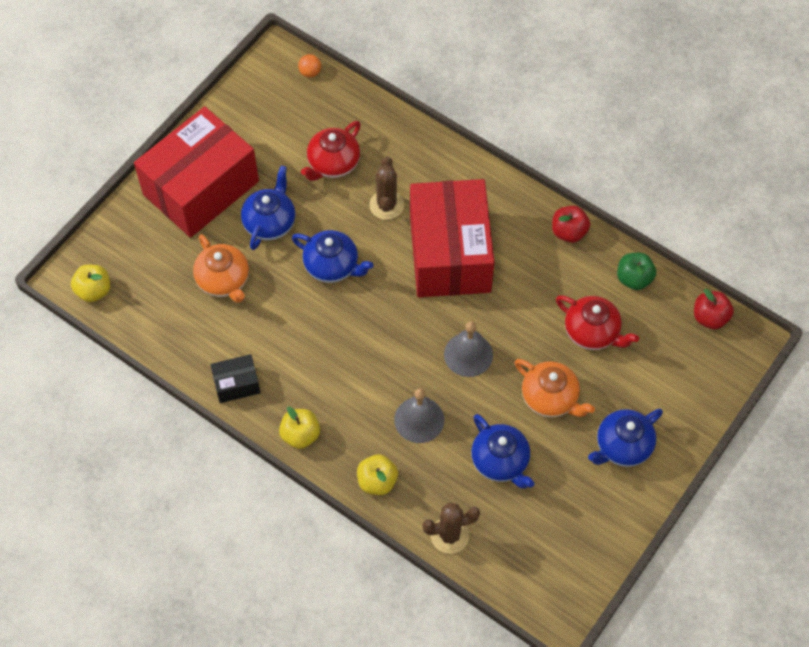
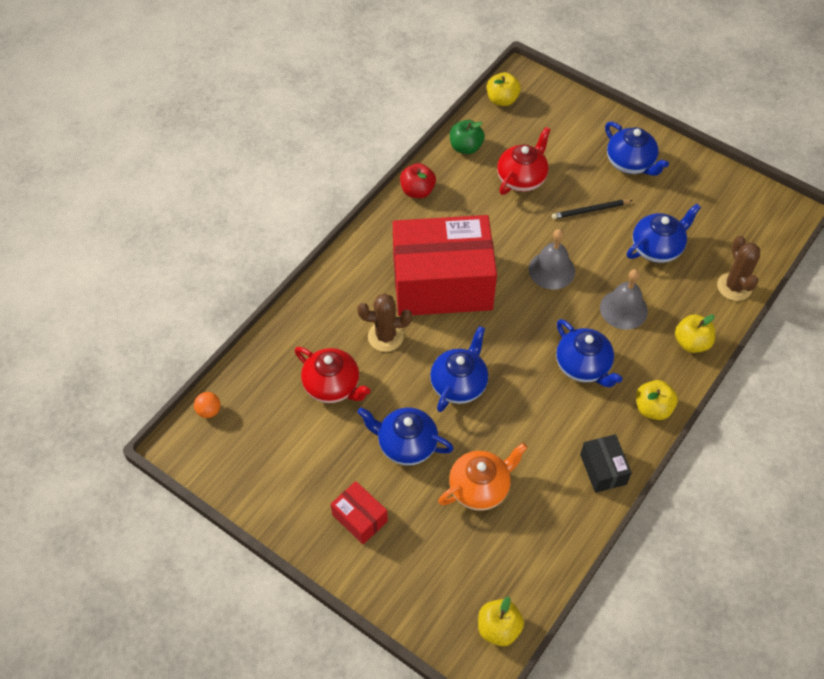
camera: 90 degrees left, 5 degrees down
red box [134,106,259,238] -> red box [331,481,388,544], size x0.42
orange teapot [515,359,595,418] -> black pencil [552,200,633,219]
red apple [694,289,734,329] -> yellow apple [487,72,521,106]
none -> blue teapot [556,319,622,388]

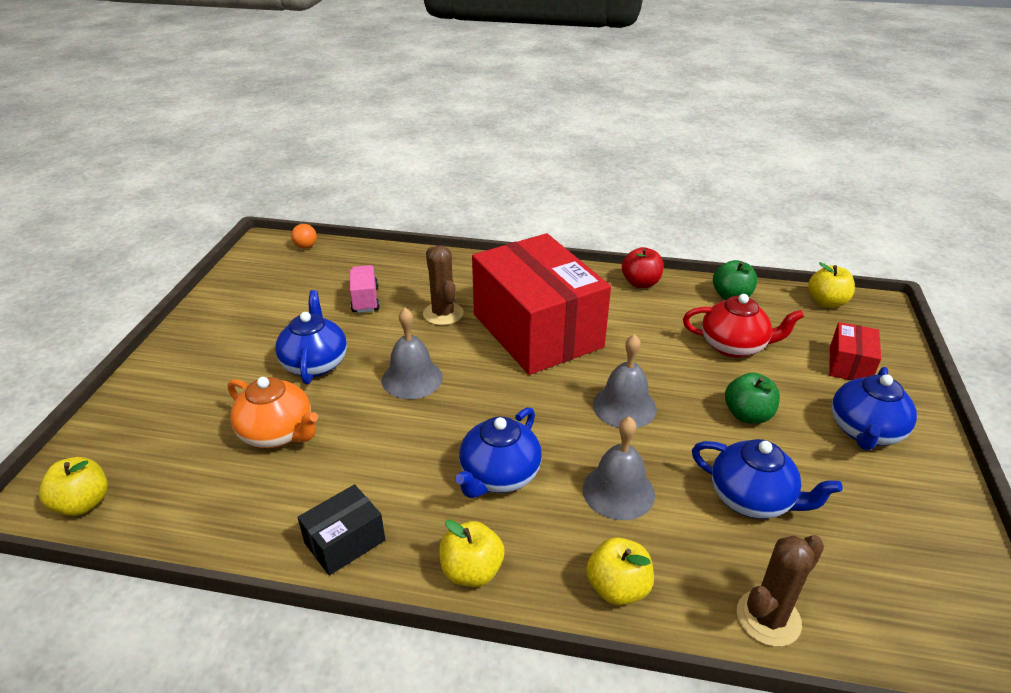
camera: 65 degrees right, 20 degrees down
red teapot [295,347,371,403] -> pink truck [350,265,380,313]
red box [331,481,388,544] -> red box moved to [829,322,881,380]
blue teapot [430,326,488,412] -> grey bell [382,308,443,399]
black pencil [552,200,633,219] -> green apple [725,373,780,424]

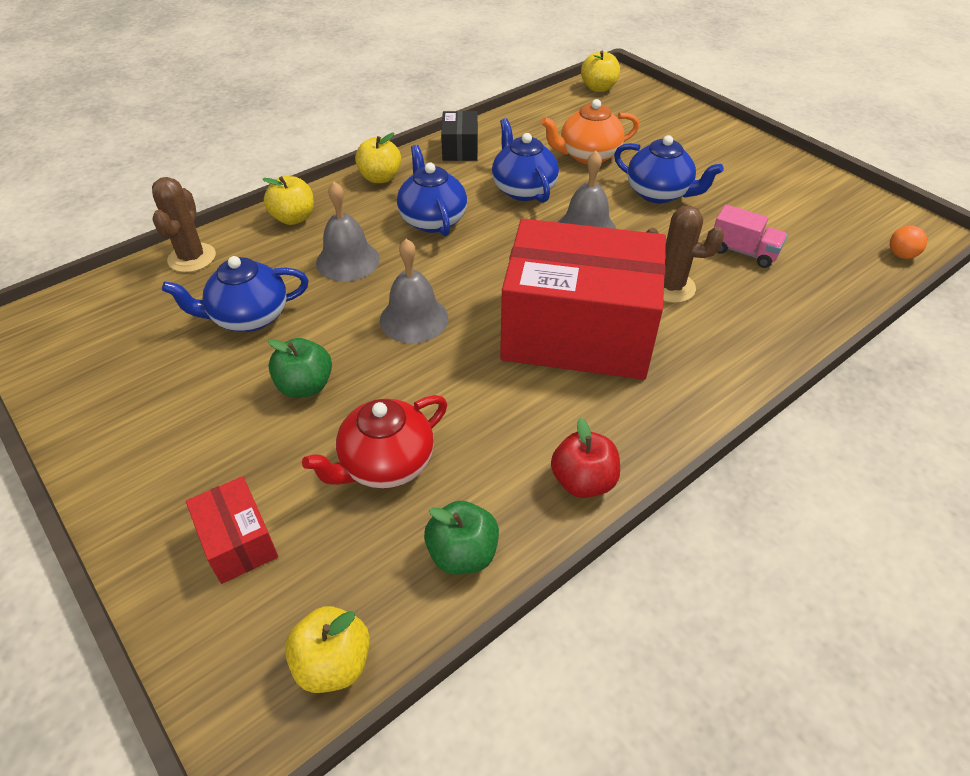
camera: 130 degrees right, 10 degrees up
blue teapot [832,367,917,450] -> blue teapot moved to [492,118,559,203]

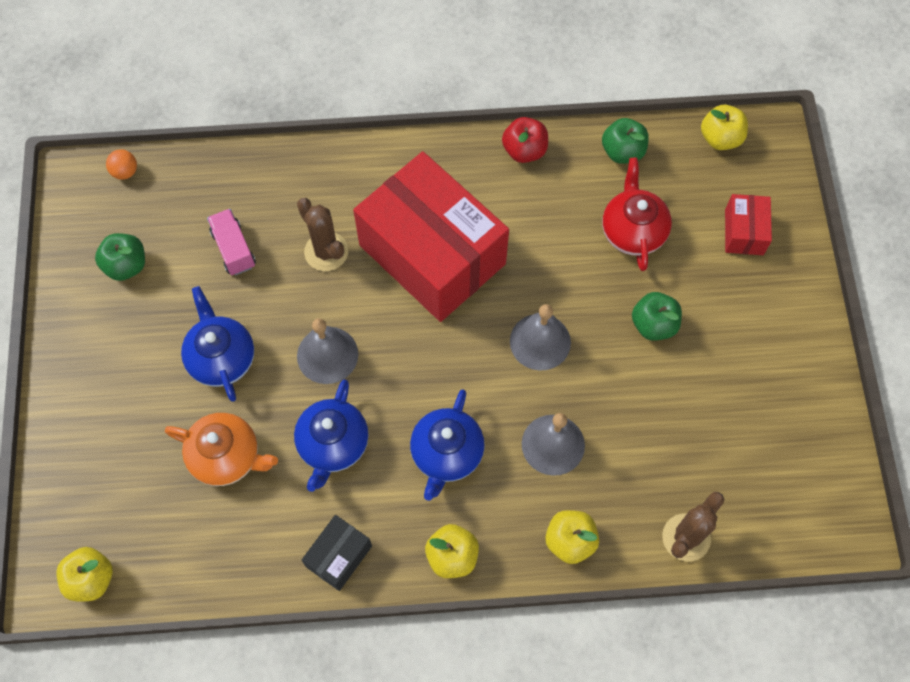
camera: 145 degrees left, 20 degrees up
blue teapot [162,256,309,332] -> none
red teapot [302,395,447,488] -> red teapot turned 90 degrees counterclockwise [603,158,672,271]
none -> green apple [95,233,145,281]

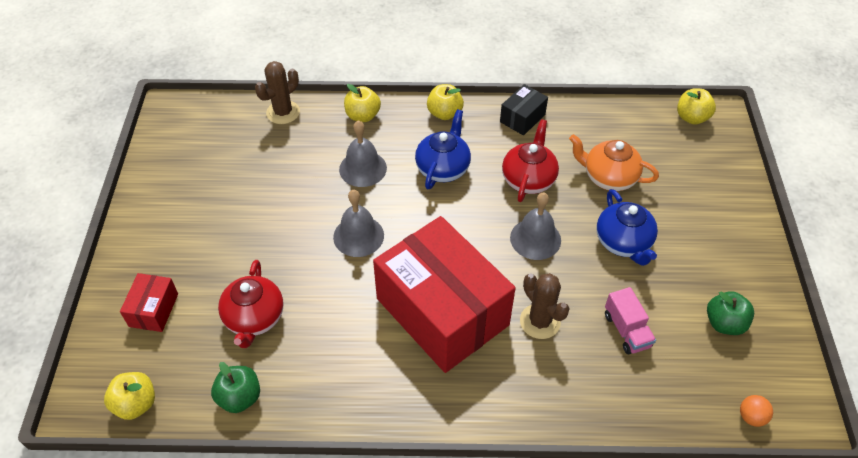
camera: 175 degrees left, 15 degrees down
blue teapot [294,379,369,492] -> red teapot [502,119,559,202]
red apple [502,117,548,163] -> none
green apple [632,292,682,341] -> none

